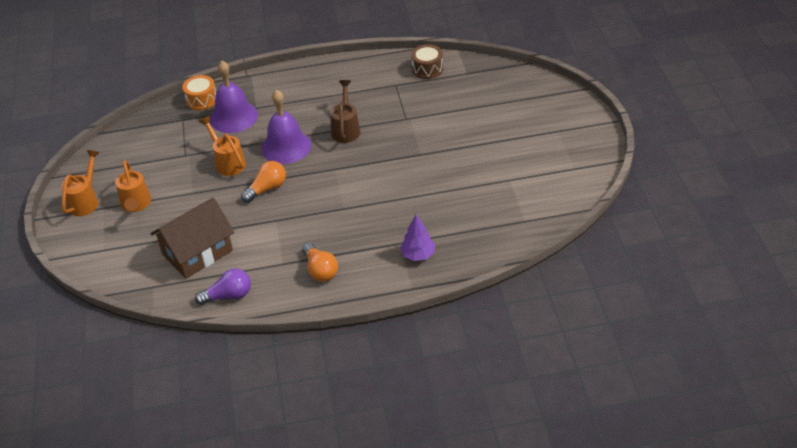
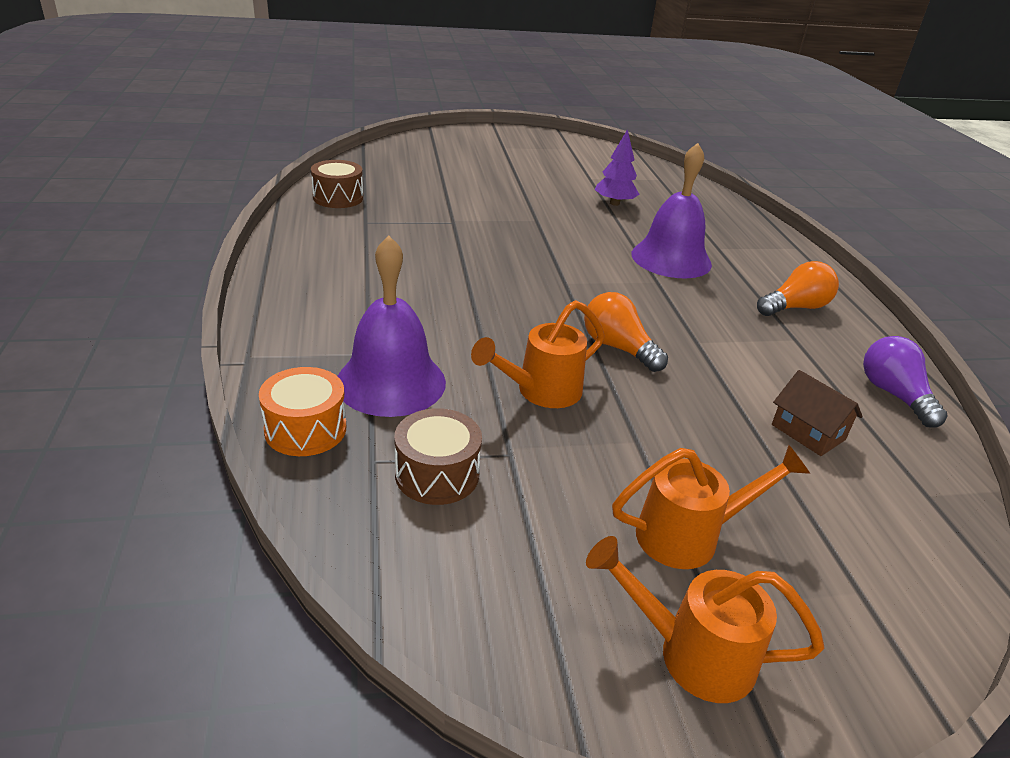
camera: 95 degrees left, 10 degrees down
brown house [150,198,234,279] -> brown house [772,370,863,456], size x0.50
purple bell [262,90,311,164] -> purple bell moved to [631,143,712,278]
brown watering can [330,80,360,143] -> none
purple tree [400,214,435,261] -> purple tree moved to [595,129,640,206]
none -> brown drum [394,408,482,505]

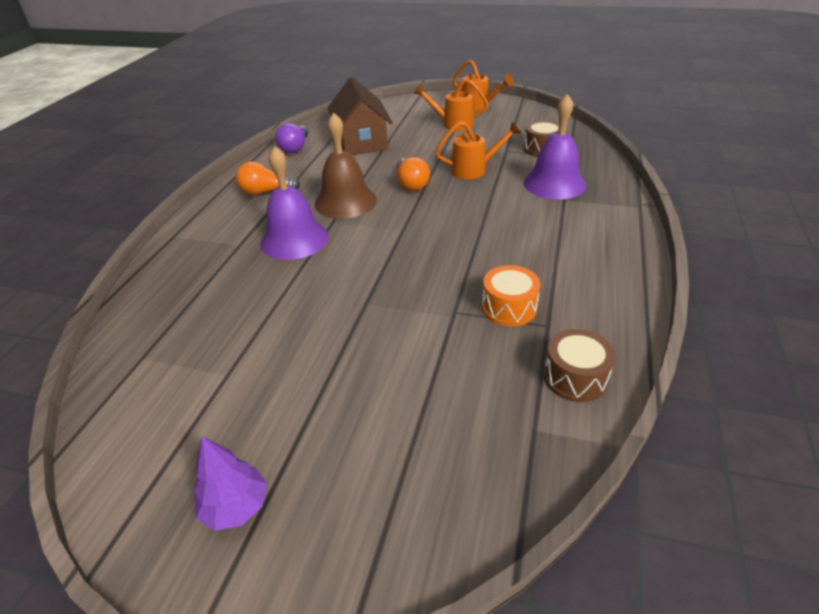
camera: 150 degrees left, 5 degrees up
orange drum [259,367,346,456] -> orange drum moved to [482,265,541,326]
purple tree [595,129,640,206] -> purple tree moved to [194,436,267,531]
brown house [772,370,863,456] -> brown house [328,77,393,155], size x1.99
none -> brown bell [315,112,377,219]

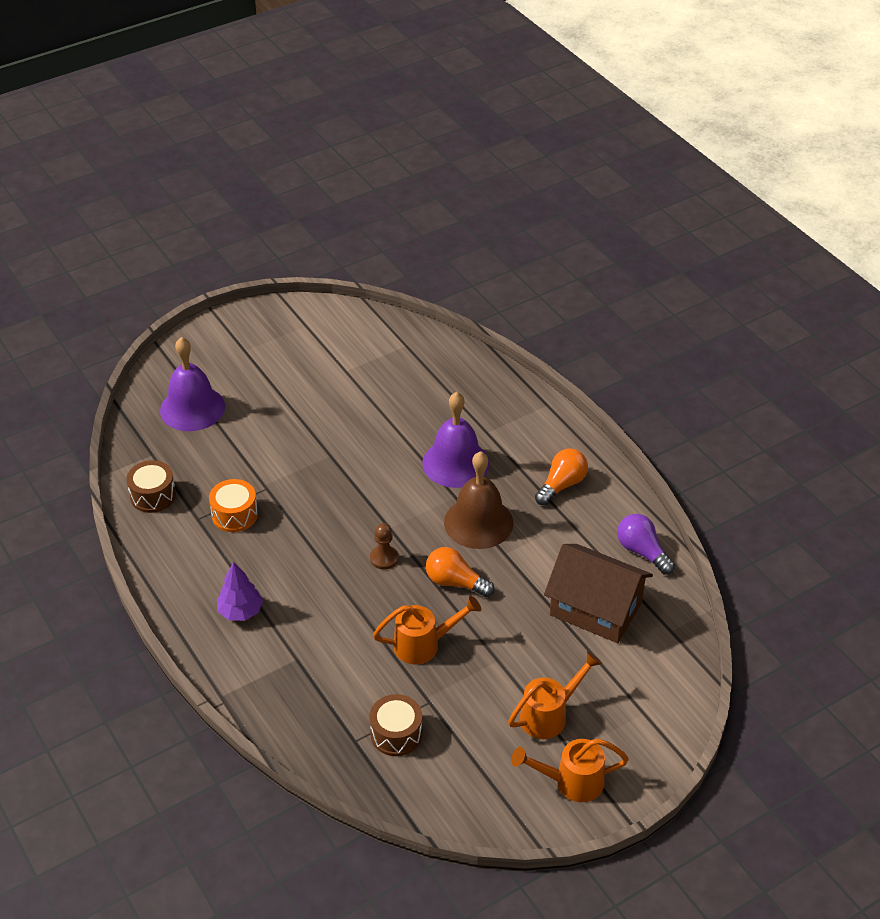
camera: 130 degrees right, 5 degrees up
purple tree [194,436,267,531] -> purple tree moved to [217,562,263,621]
orange watering can [435,121,521,179] -> orange watering can turned 135 degrees counterclockwise [373,596,481,665]
purple bell [523,94,586,200] -> purple bell moved to [160,337,225,431]
none -> brown pawn [370,523,399,570]

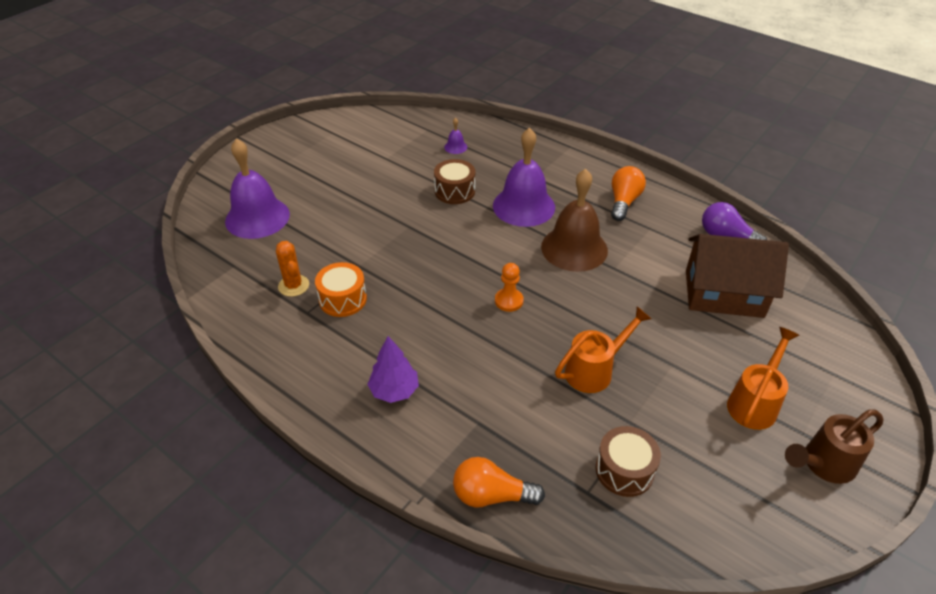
camera: 20 degrees left, 0 degrees up
brown drum [126,460,176,513] -> brown drum moved to [434,159,475,204]
brown pawn [370,523,399,570] -> orange pawn [495,263,524,312]
orange light bulb [426,547,495,597] -> orange light bulb moved to [453,457,545,508]
orange watering can [511,738,629,802] -> brown watering can [785,409,883,484]
none -> orange cactus [276,241,309,297]
none -> purple bell [444,118,467,154]

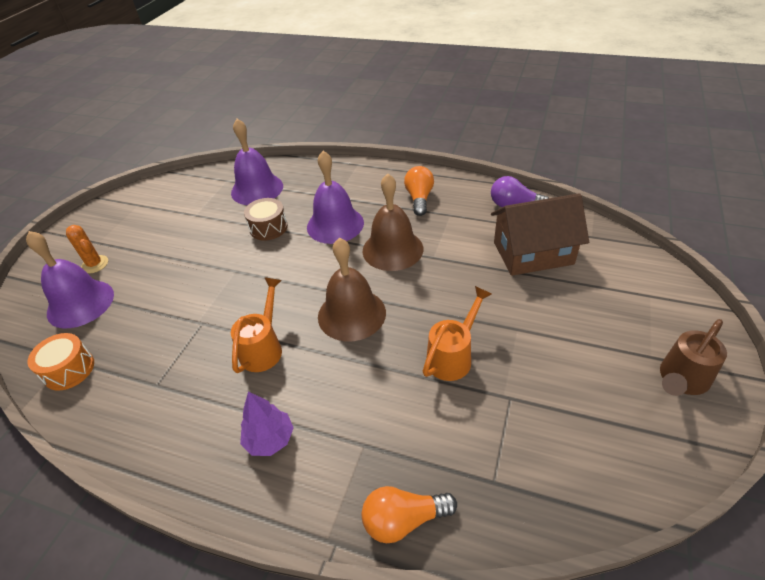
camera: 15 degrees left, 0 degrees up
orange cactus [276,241,309,297] -> orange cactus moved to [66,225,108,273]
orange drum [315,262,367,317] -> orange drum moved to [28,333,94,391]
purple bell [444,118,467,154] -> purple bell [231,119,283,205], size x2.45
orange pawn [495,263,524,312] -> brown bell [318,238,386,341]
brown drum [596,426,661,497] -> none
orange watering can [727,327,800,430] -> orange watering can moved to [231,277,282,373]

